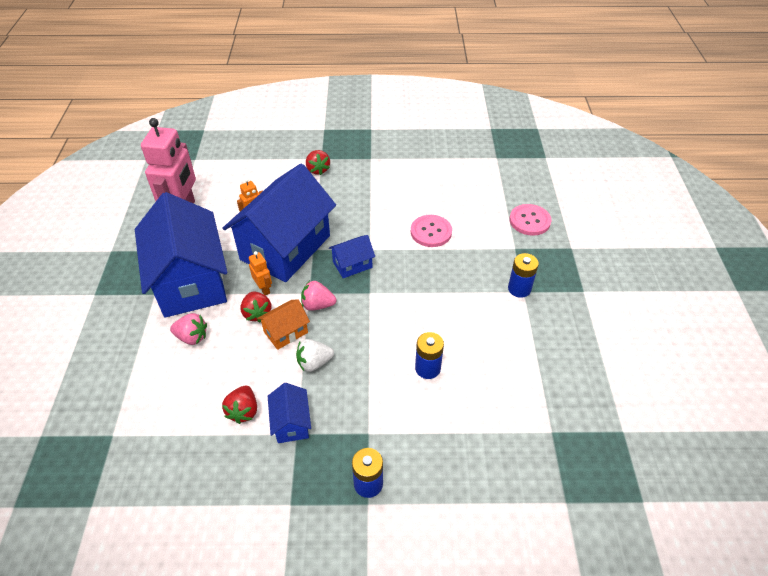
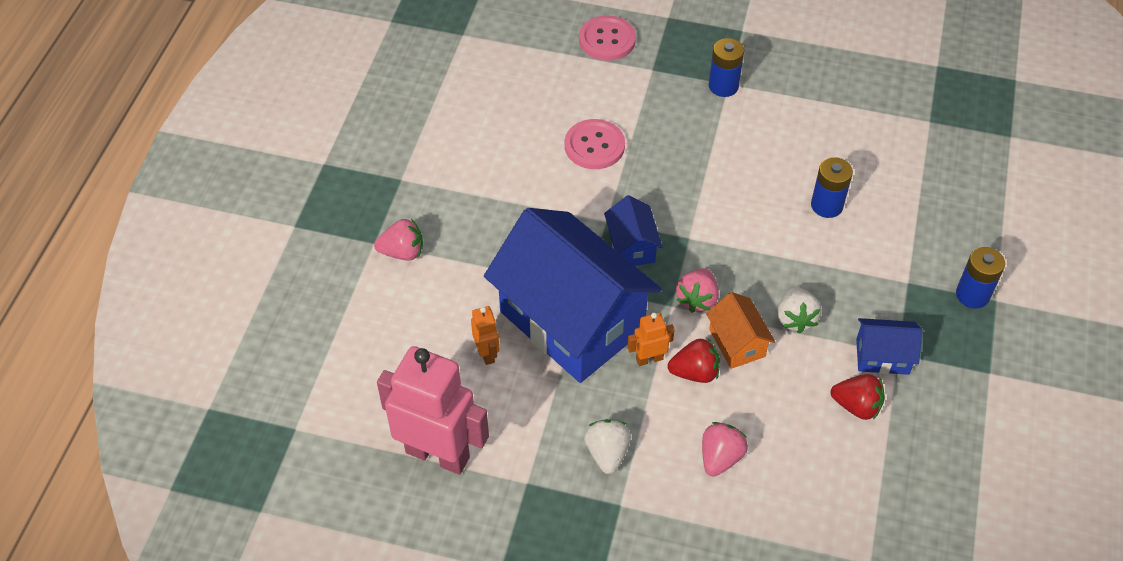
camera: 75 degrees left, 5 degrees up
blue house [135,192,227,318] -> white strawberry [584,419,631,474]
red strawberry [306,150,330,175] -> pink strawberry [374,218,423,261]

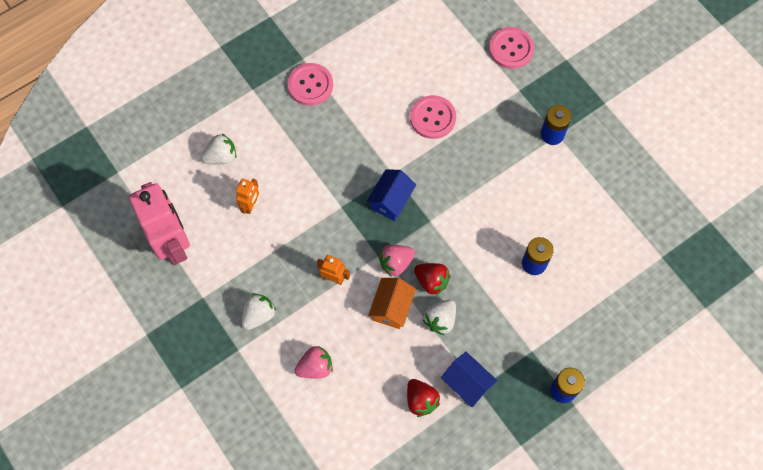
camera: 40 degrees right, 15 degrees up
pink strawberry [374,218,423,261] -> none
blue house [484,208,662,383] -> none
red strawberry [668,339,720,383] -> red strawberry moved to [414,263,451,295]
none -> white strawberry [201,133,237,164]
none -> pink button [288,63,333,106]

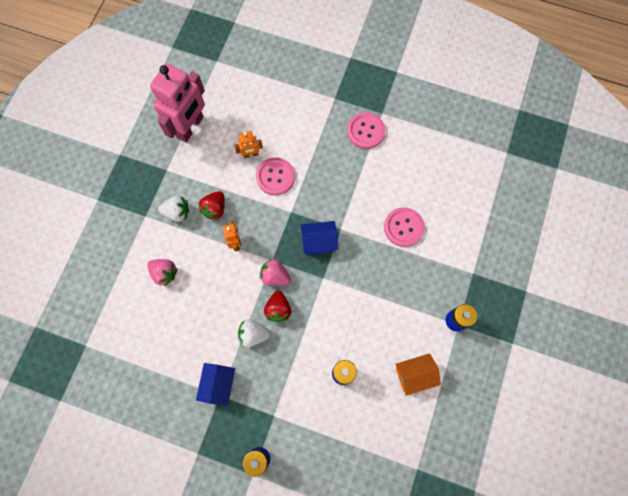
camera: 55 degrees right, 5 degrees up
white strawberry [201,133,237,164] -> none
orange house [368,278,416,329] -> orange house moved to [395,353,441,396]
red strawberry [407,379,440,417] -> red strawberry moved to [198,191,225,220]
pink button [489,27,534,69] -> pink button moved to [256,157,295,195]

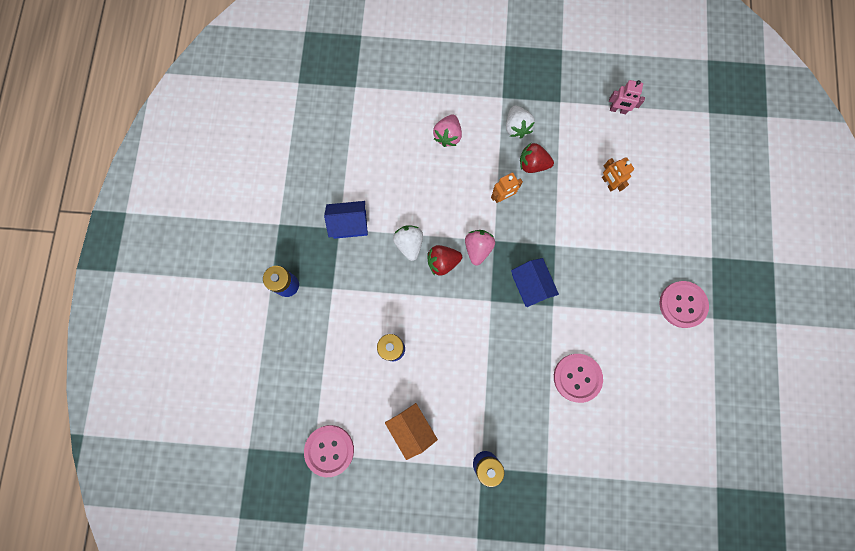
camera: 75 degrees right, 5 degrees up
pink robot [150,63,205,142] -> pink robot [609,80,645,114], size x0.44
pink button [256,157,295,195] -> pink button moved to [304,425,354,477]

